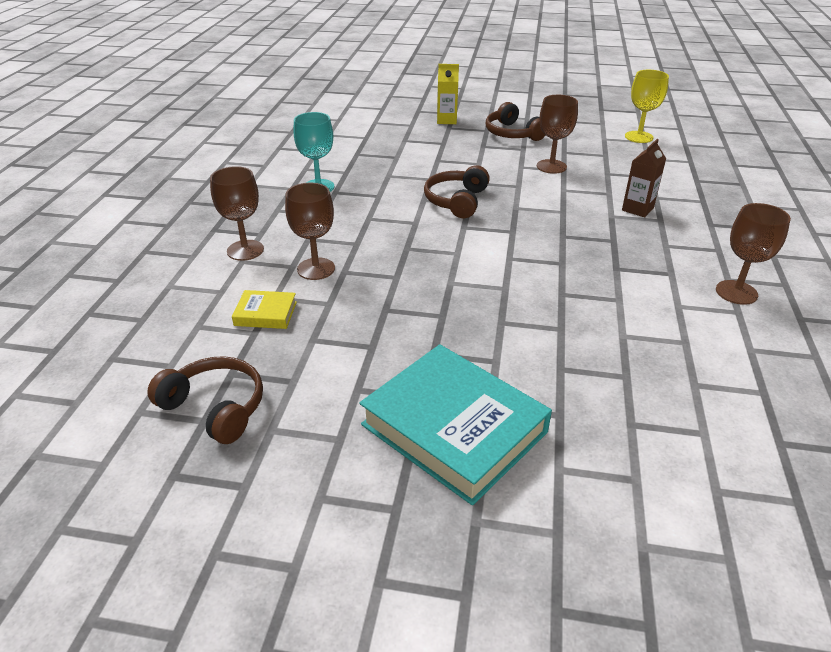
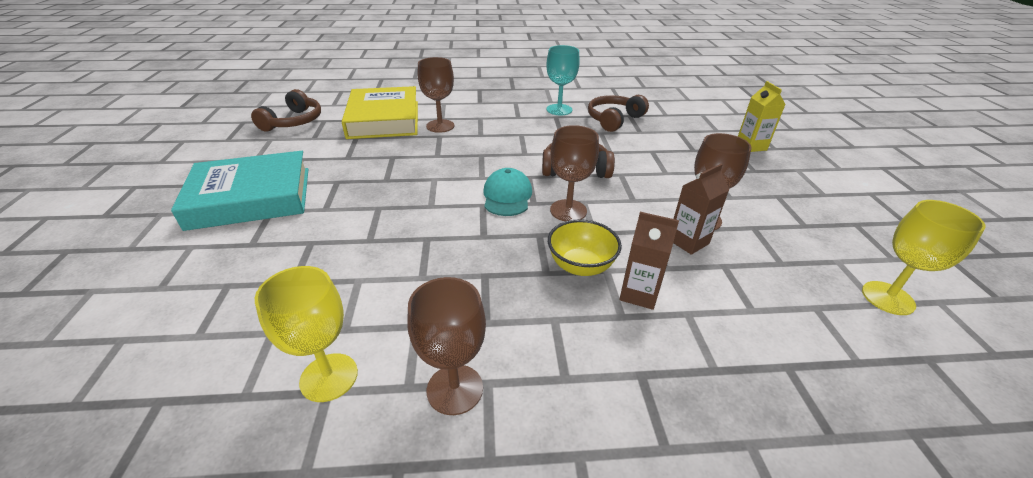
camera: 75 degrees right, 0 degrees up
brown goblet [210,166,264,261] -> brown goblet moved to [550,125,599,221]
yellow book [232,290,297,329] -> yellow book [342,86,418,139], size x2.24
turquoise book [359,344,552,505] -> turquoise book turned 45 degrees clockwise [171,151,309,231]
brown headphones [486,102,545,141] -> brown headphones moved to [588,95,649,132]
none -> yellow goblet [255,266,358,402]
none -> turquoise cap [484,168,532,216]
none -> yellow bowl [548,219,622,276]
none -> brown carton [673,164,729,255]

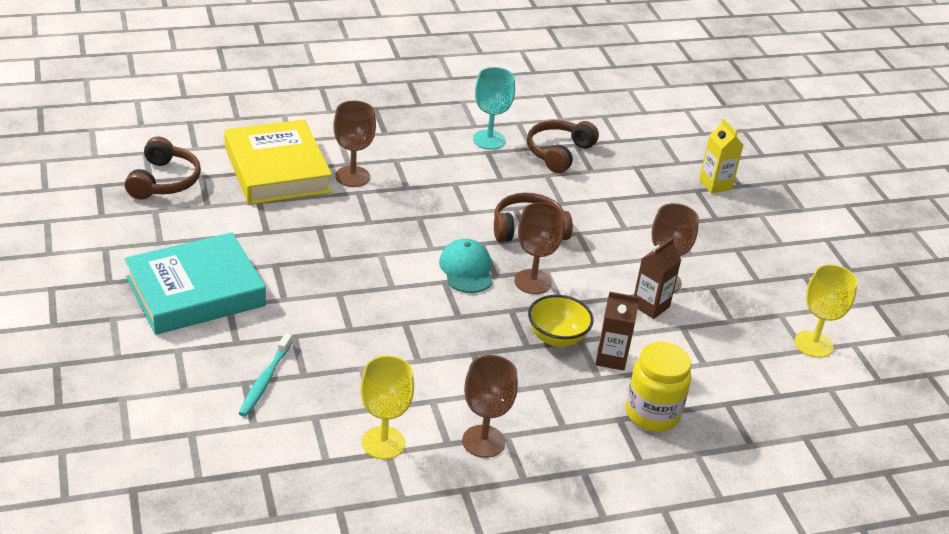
camera: 15 degrees left, 0 degrees up
none -> turquoise toothbrush [238,333,292,417]
none -> yellow jar [626,342,691,432]

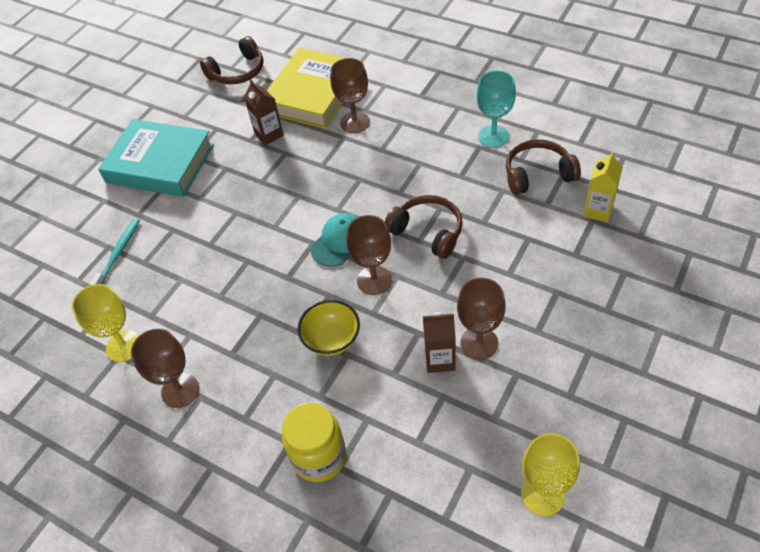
camera: 55 degrees right, 15 degrees up
turquoise toothbrush [238,333,292,417] -> turquoise toothbrush turned 135 degrees clockwise [89,218,140,285]
brown carton [595,292,640,371] -> brown carton moved to [244,79,284,145]
yellow carton [699,119,743,193] -> yellow carton moved to [583,151,623,222]

